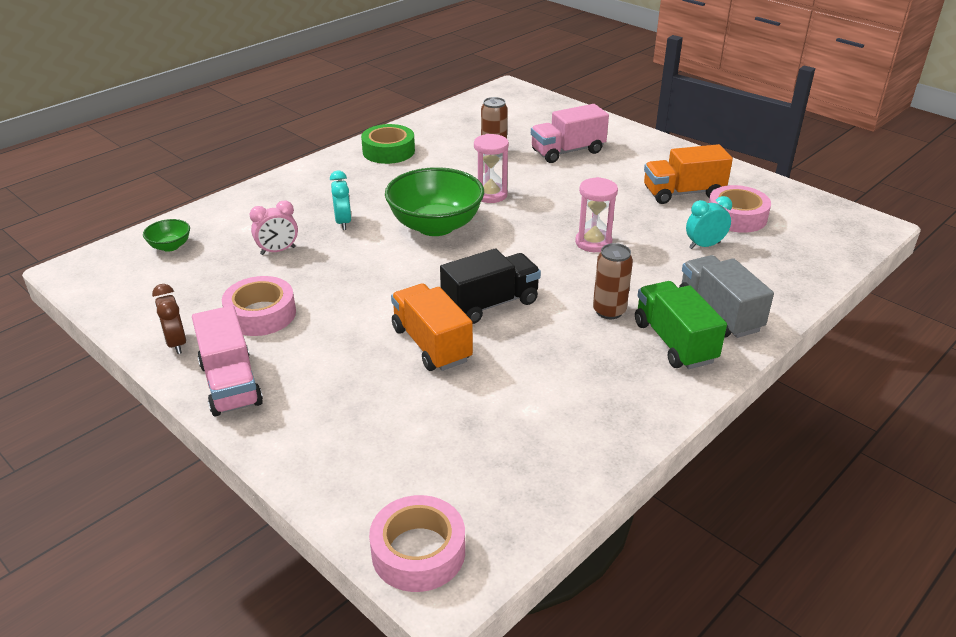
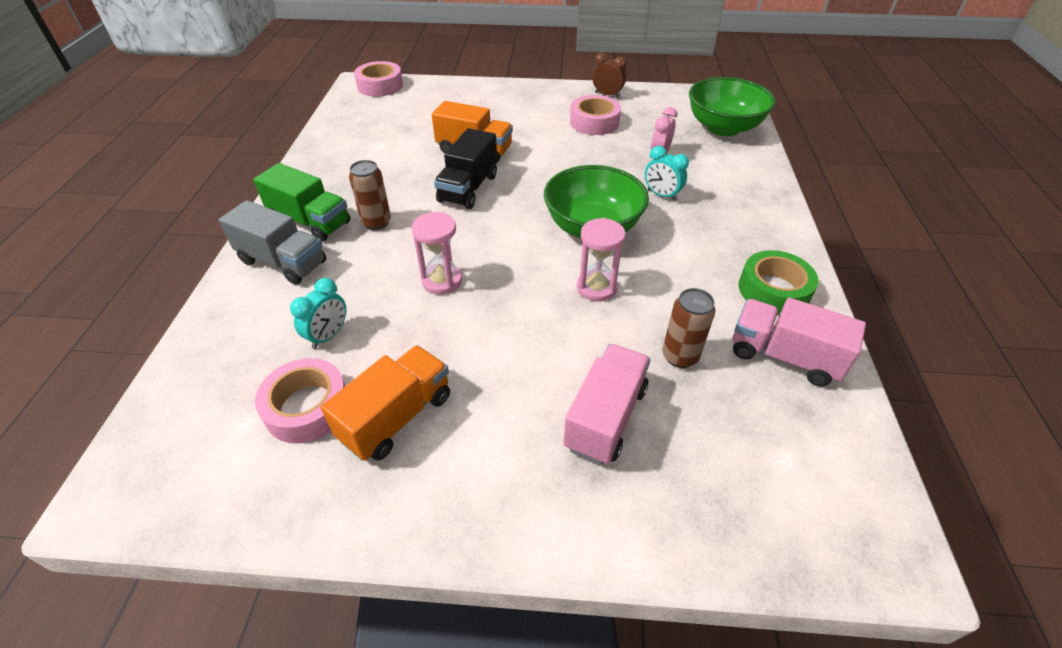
camera: 140 degrees right, 10 degrees up
green bowl [143,219,190,252] -> green bowl [689,77,776,136], size x2.22
pink truck [192,305,263,416] -> pink truck moved to [732,298,866,386]

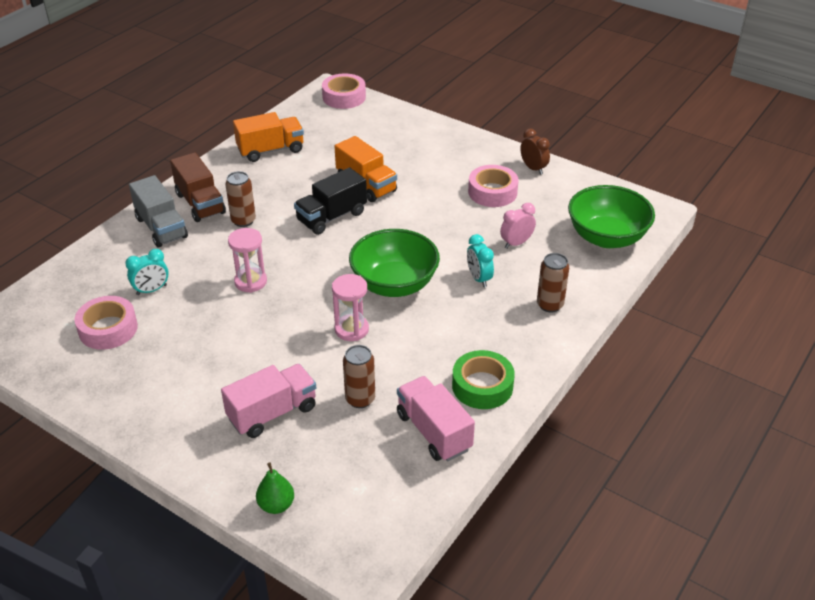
camera: 30 degrees right, 5 degrees down
green truck [253,163,350,242] -> brown truck [170,153,226,222]
orange truck [321,345,450,461] -> orange truck moved to [233,112,304,162]
none -> green pear [256,463,294,514]
none -> brown can [537,253,569,313]

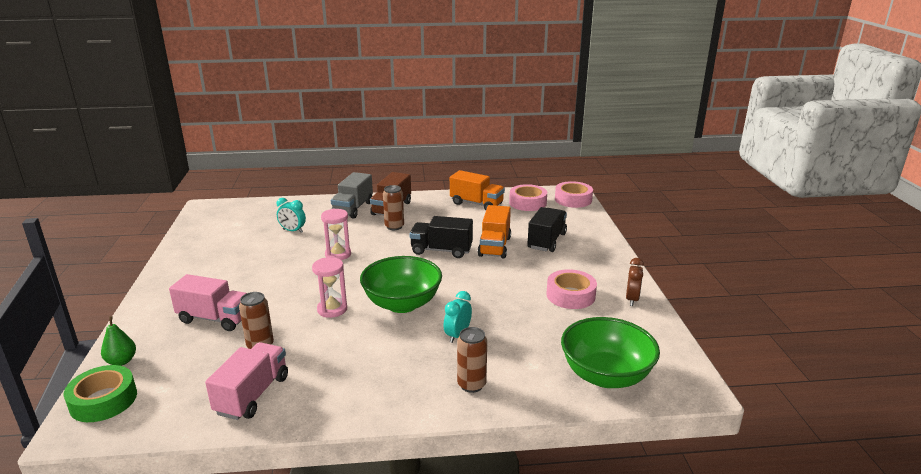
camera: 50 degrees right, 15 degrees down
pink tape [75,296,138,350] -> pink tape moved to [509,184,547,211]
green tape [452,350,515,409] -> green tape moved to [64,365,137,422]
pink clock [500,203,536,249] -> none
none -> black truck [527,207,567,252]

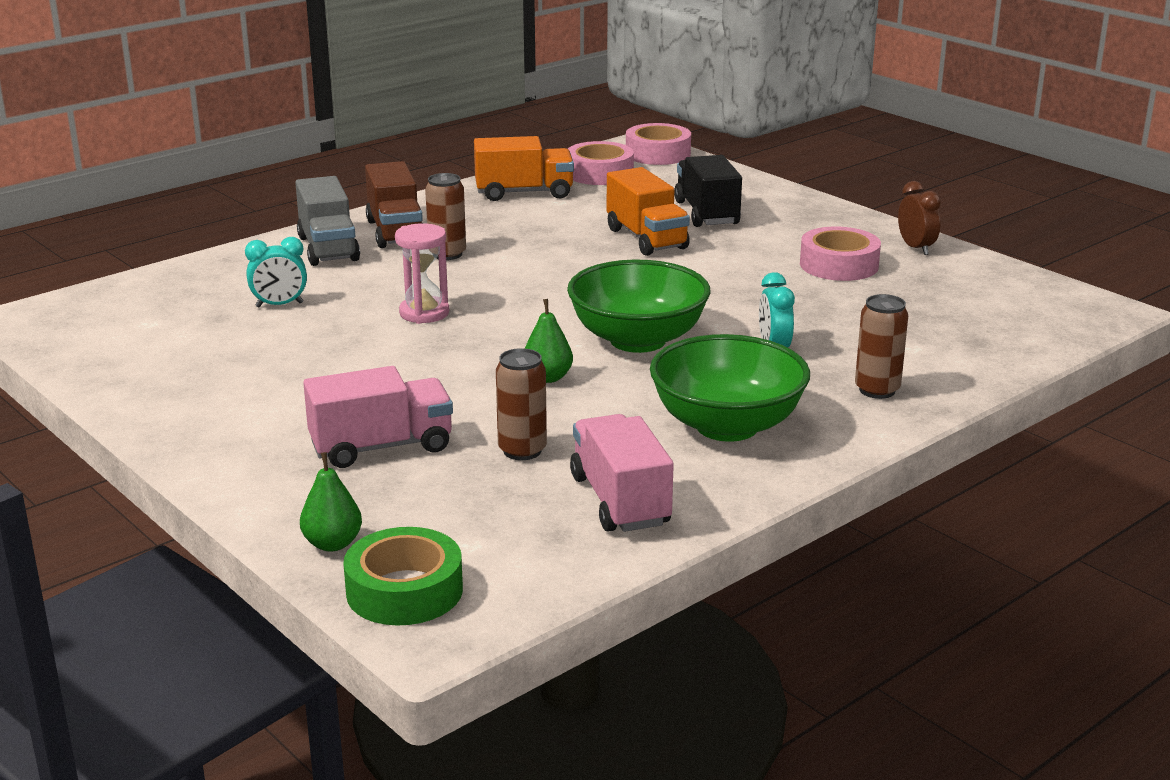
camera: 35 degrees left, 0 degrees up
pink hourglass [312,257,347,318] -> green pear [525,299,573,383]
black truck [410,216,473,258] -> none
green bowl [561,317,660,388] -> green bowl moved to [650,334,810,442]

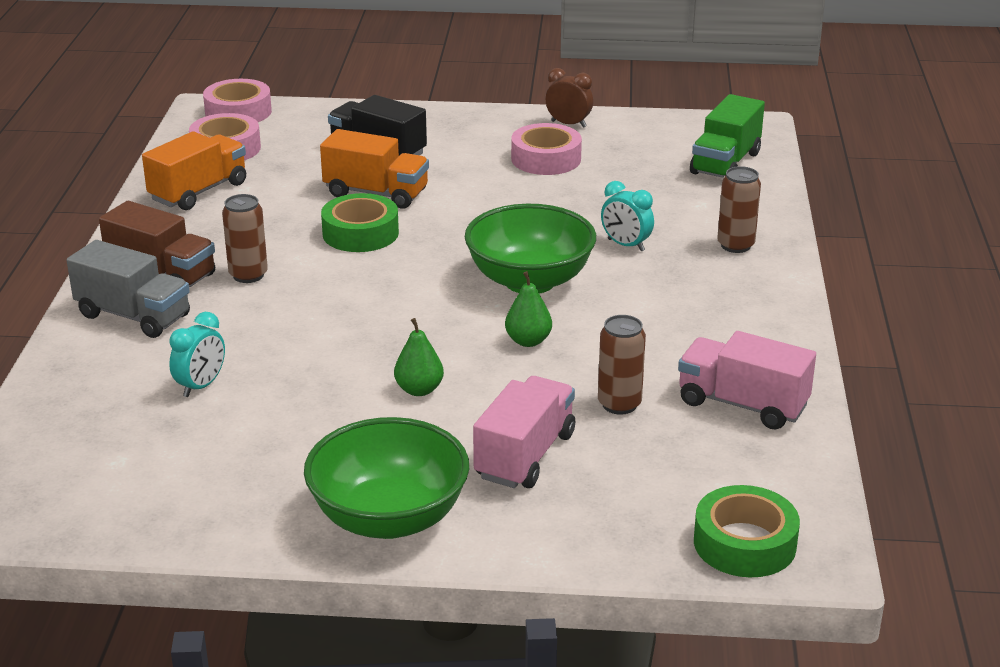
camera: 45 degrees left, 5 degrees up
green pear [300,452,362,552] -> green pear moved to [394,318,444,396]
pink hourglass [395,223,449,324] -> none
green bowl [650,334,810,442] -> green bowl moved to [304,417,469,539]
none -> green tape [321,193,399,252]
none -> green truck [690,94,765,178]

